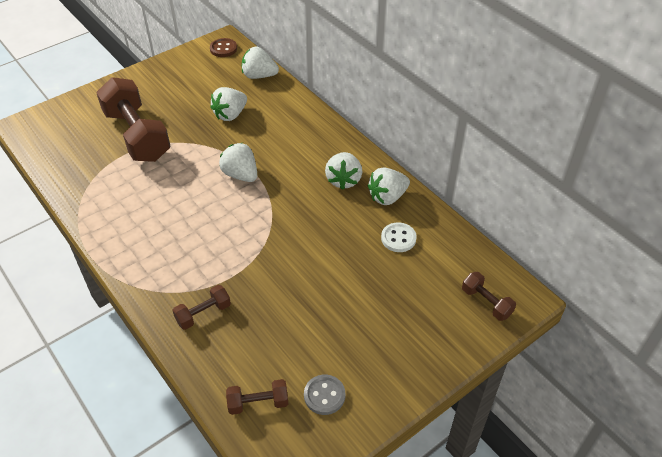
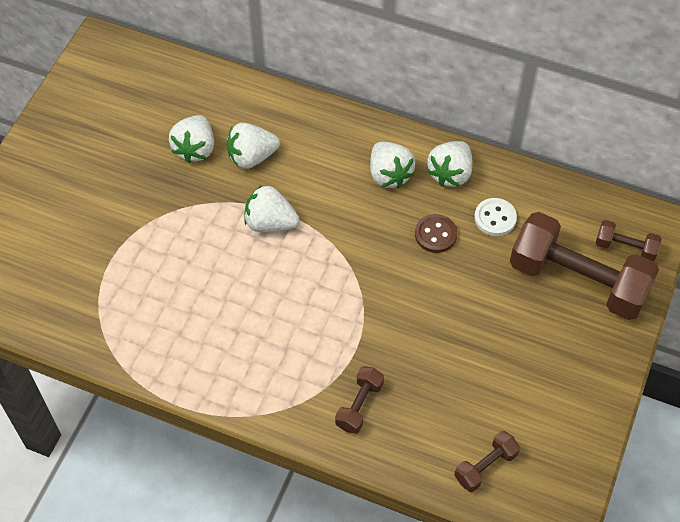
camera: 30 degrees left, 10 degrees up
brown dumbbell [96,77,170,162] -> brown dumbbell moved to [510,212,659,320]
brown button [210,38,237,57] -> brown button moved to [415,214,457,253]
white strawberry [242,47,279,79] -> white strawberry moved to [227,123,280,169]
grey button [304,375,345,415] -> none

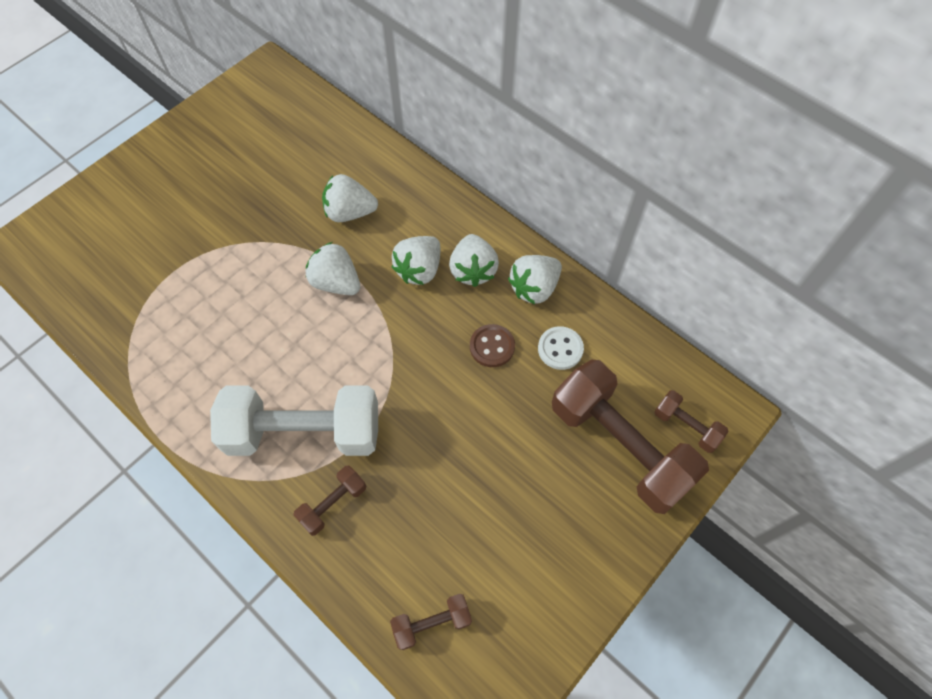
camera: 20 degrees right, 5 degrees up
white strawberry [169,115,214,163] -> white strawberry moved to [392,236,440,285]
none -> white dumbbell [210,385,378,456]

